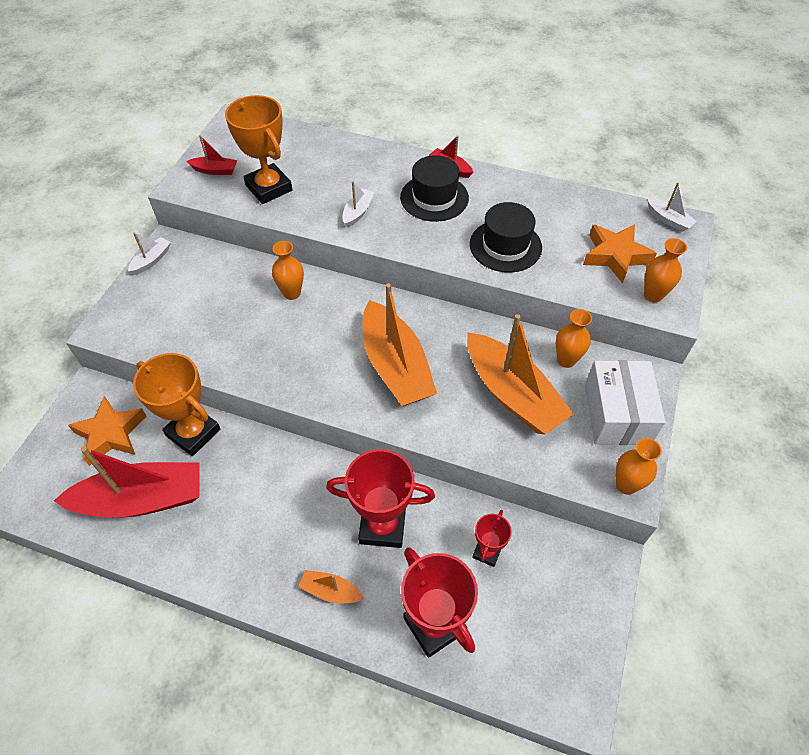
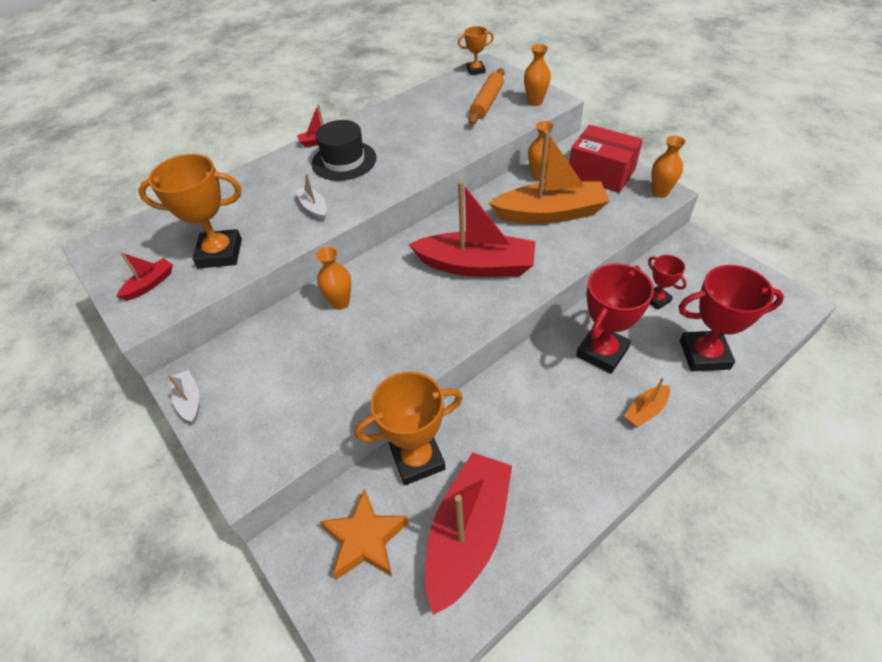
camera: 55 degrees left, 5 degrees down
orange boat [363,283,437,406] -> red boat [408,181,535,277]
black hat [470,202,542,273] -> none
orange star [583,224,657,284] -> orange rolling pin [469,68,505,125]
white box [585,360,665,445] -> red box [569,125,643,193]
white boat [647,182,697,232] -> orange trophy [458,26,494,75]

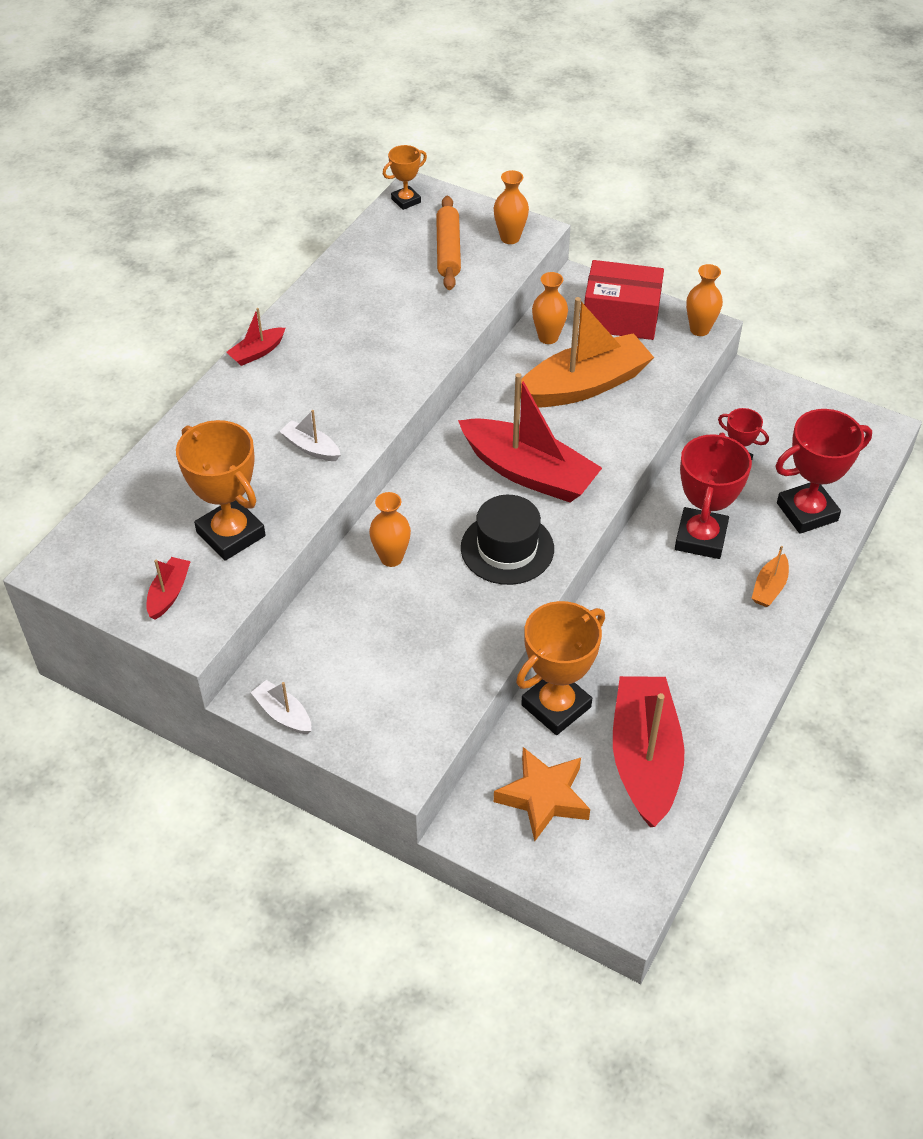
camera: 25 degrees left, 0 degrees up
orange trophy [138,154,242,269] -> orange trophy turned 75 degrees clockwise [176,420,265,561]
black hat [312,120,377,181] -> black hat moved to [461,495,554,585]
red boat [408,181,535,277] -> red boat turned 45 degrees clockwise [458,373,602,503]

